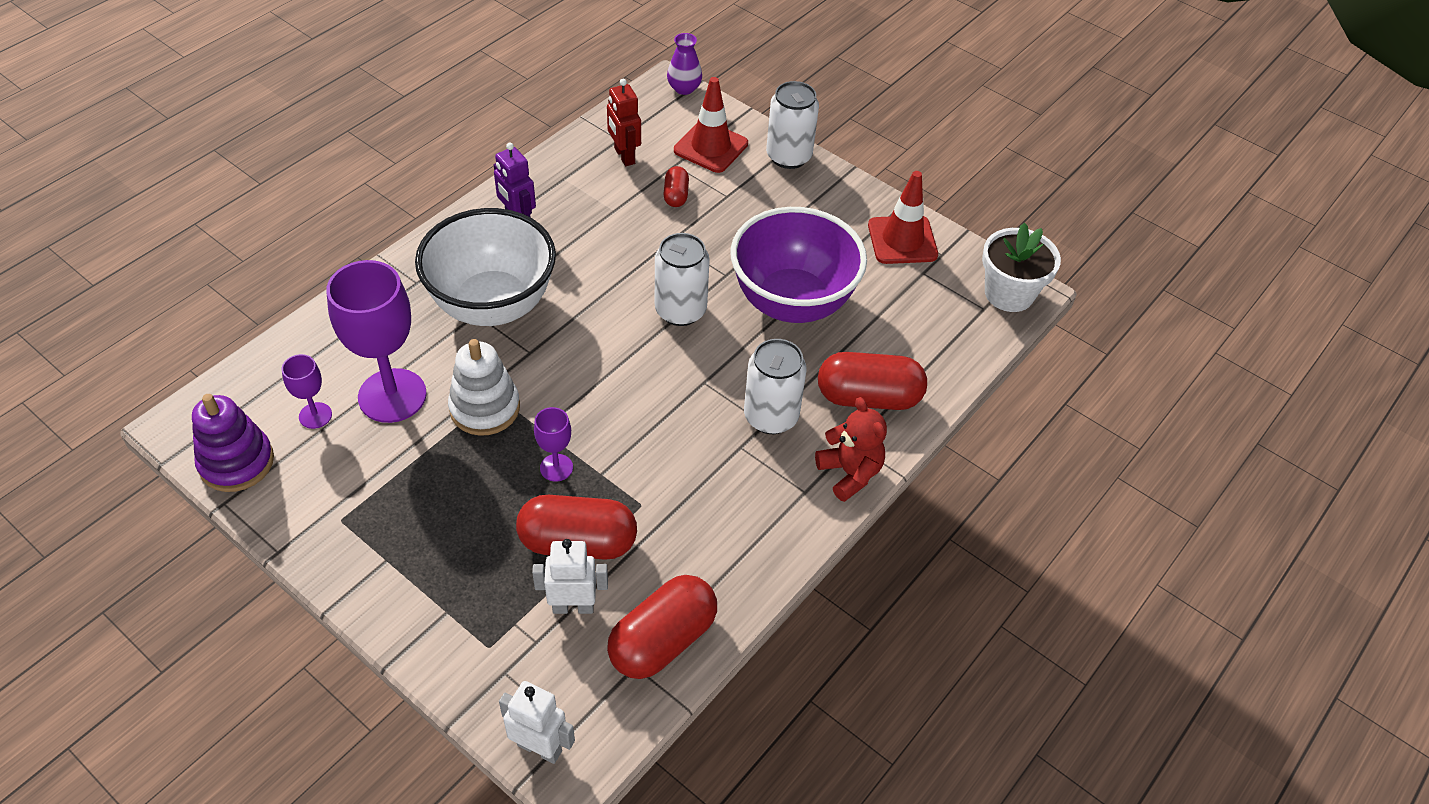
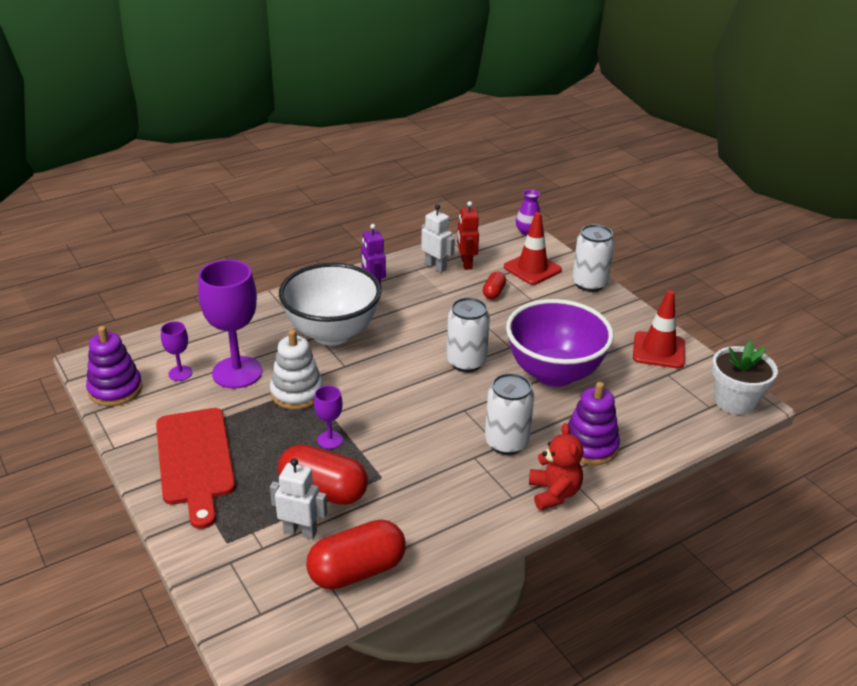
camera: 20 degrees right, 15 degrees down
white robot [499,681,575,764] -> white robot moved to [421,204,455,273]
red capsule [818,352,927,410] -> purple stacking toy [568,382,620,465]
none -> red cutting board [156,408,235,529]

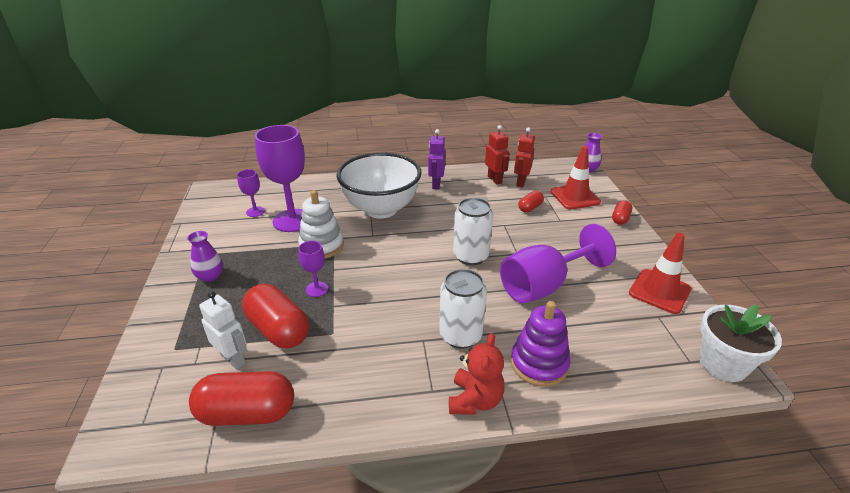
camera: 25 degrees right, 0 degrees up
purple stacking toy [86,326,143,406] -> none
red cutting board [156,408,235,529] -> purple vase [187,231,223,282]
white robot [421,204,455,273] -> red robot [485,125,509,185]
purple bowl [506,299,614,387] -> purple goblet [500,224,616,303]
white can [572,224,615,292] -> red capsule [612,200,632,225]

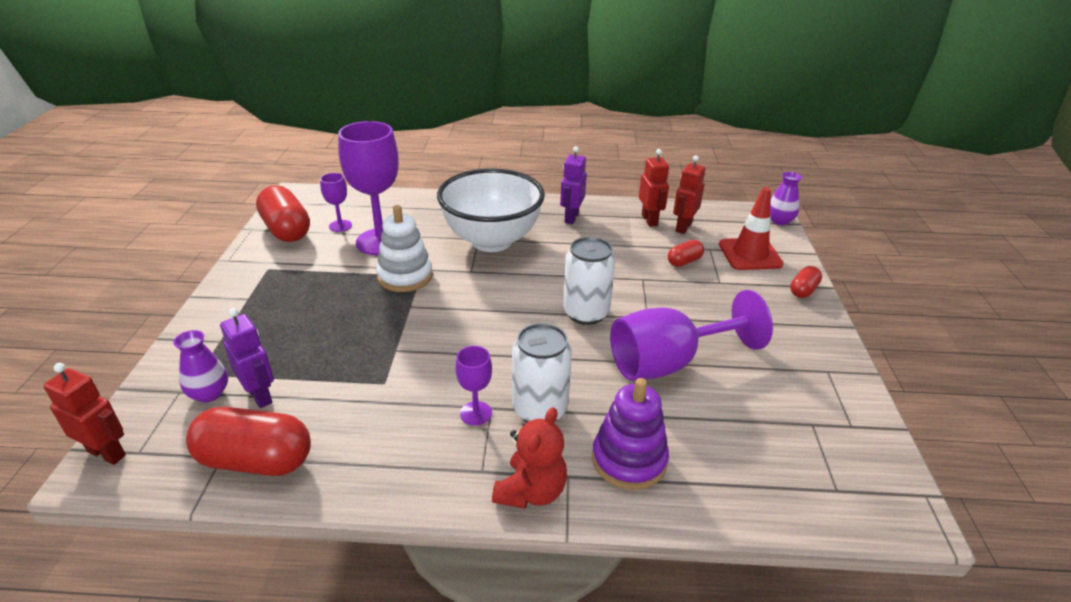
camera: 10 degrees right, 0 degrees up
purple vase [187,231,223,282] -> purple vase moved to [173,330,228,402]
white robot [199,291,247,370] -> purple robot [220,308,274,408]
red capsule [242,284,309,349] -> red capsule moved to [256,185,310,242]
purple goblet [298,241,328,297] -> purple goblet moved to [455,346,492,425]
red traffic cone [629,233,691,314] -> none
white flower pot [699,305,782,382] -> none
none -> red robot [43,363,126,465]

